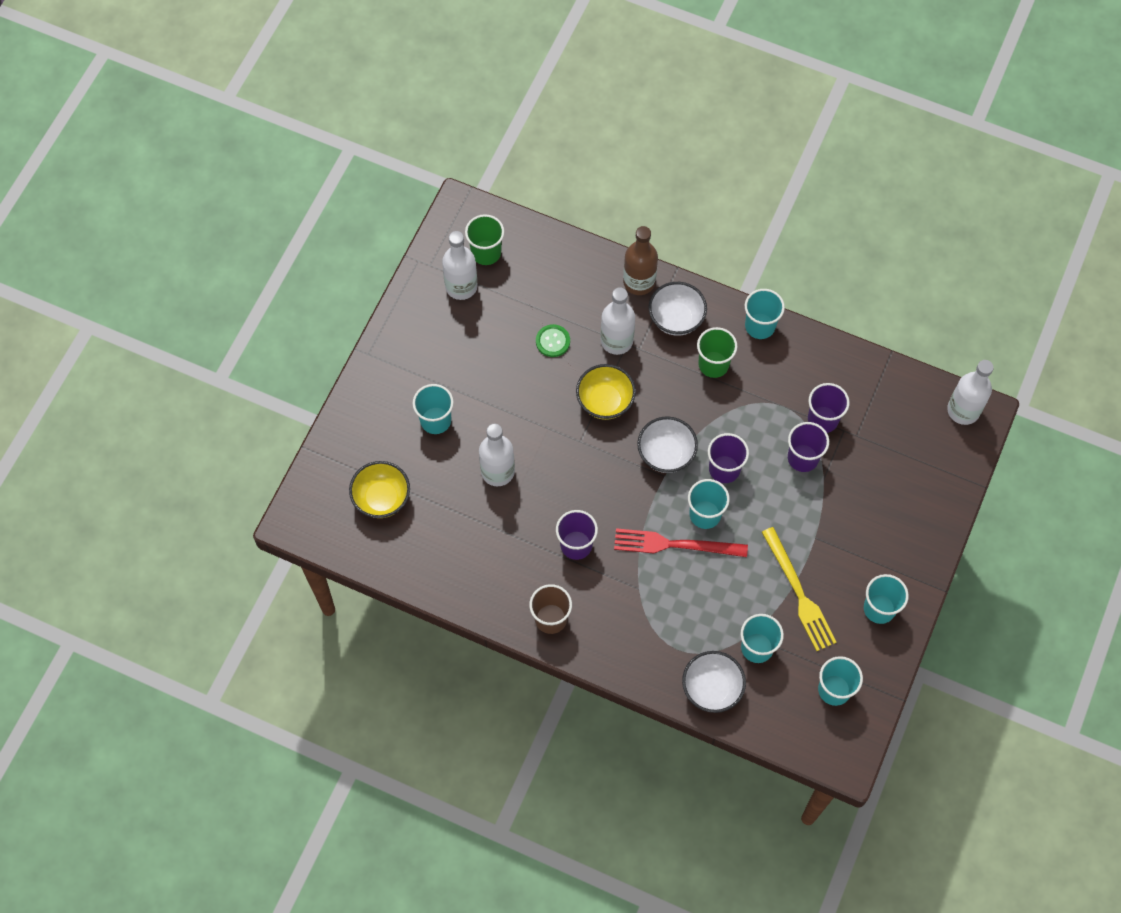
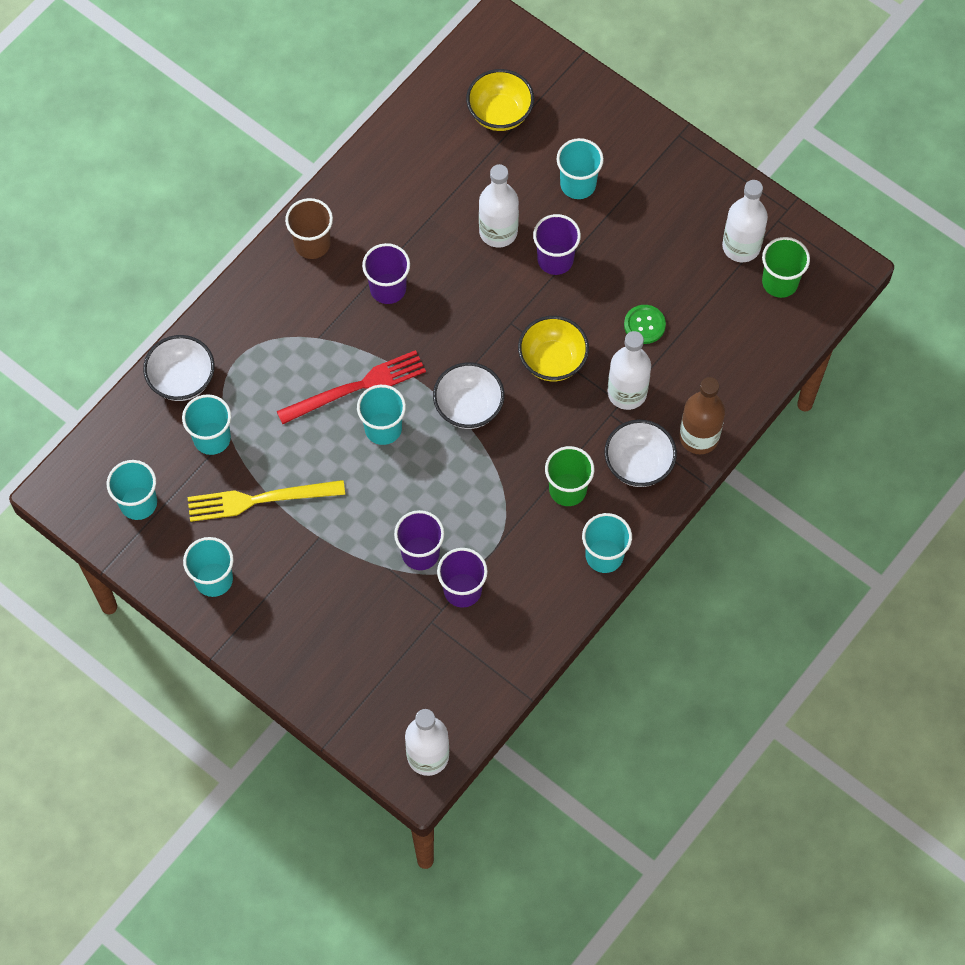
camera: 105 degrees right, 0 degrees up
red fork [614,528,748,557] -> red fork turned 45 degrees clockwise [277,350,426,424]
purple cup [708,433,749,483] -> purple cup moved to [533,214,581,275]

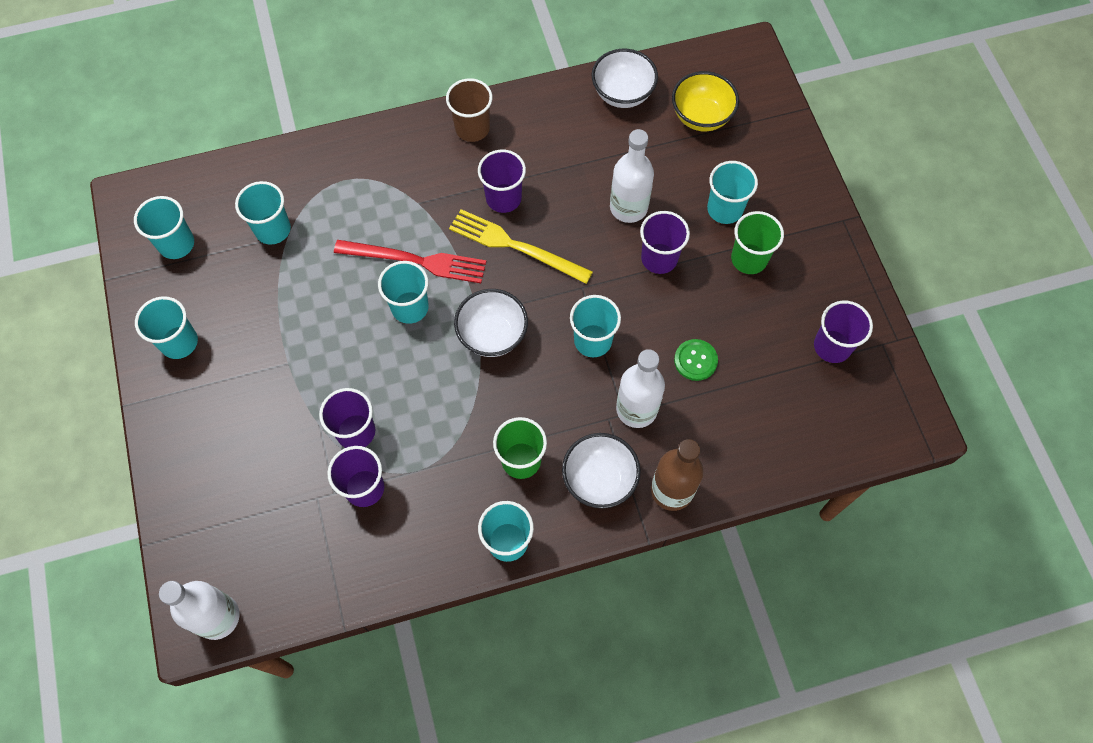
camera: 35 degrees right, 0 degrees up
white bowl [143,335,215,401] -> white bowl moved to [592,49,658,108]
yellow fork [188,480,345,522] -> yellow fork moved to [449,209,593,284]
yellow bowl [518,316,589,381] -> turquoise cup [570,295,621,358]
white bottle [722,180,768,262] -> purple cup [814,301,873,363]
green cup [762,237,810,298] -> green cup moved to [731,211,784,274]

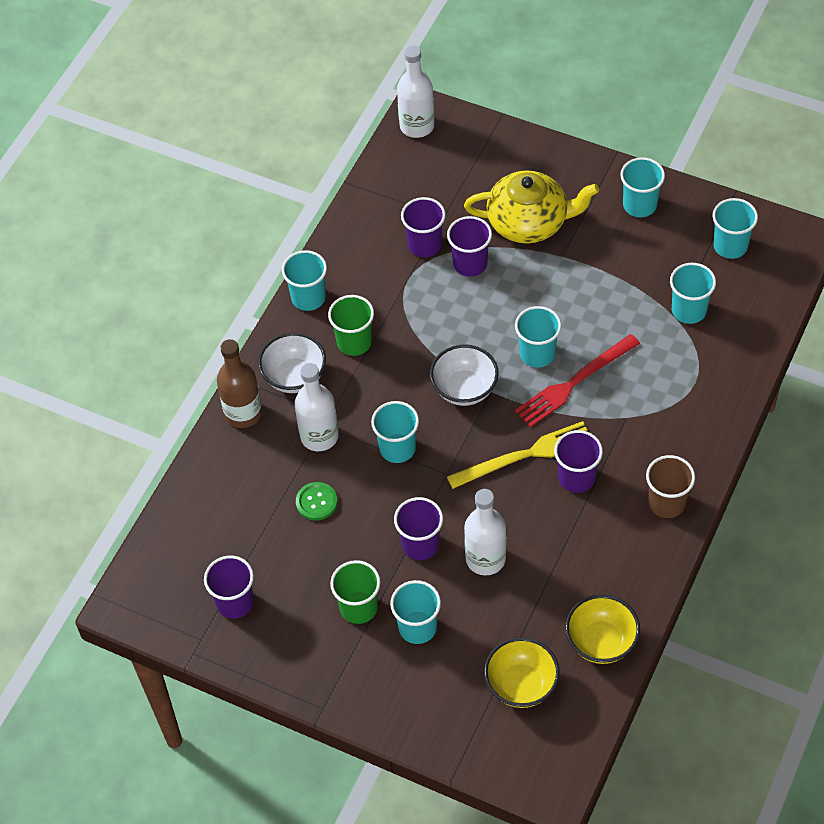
camera: 135 degrees right, 10 degrees down
white bowl [592,49,658,108] -> yellow bowl [565,595,640,664]
none -> yellow teapot [464,170,599,244]

